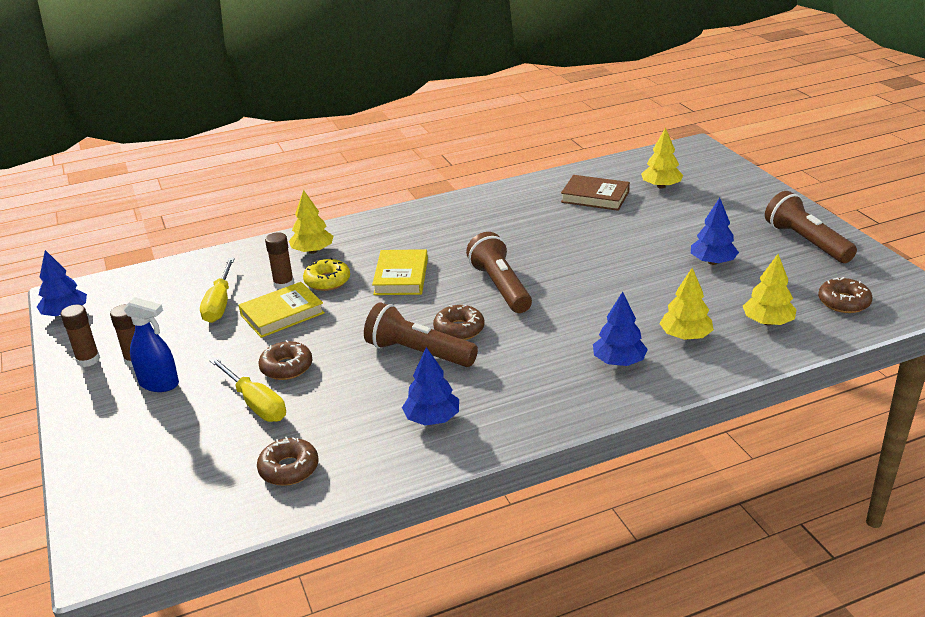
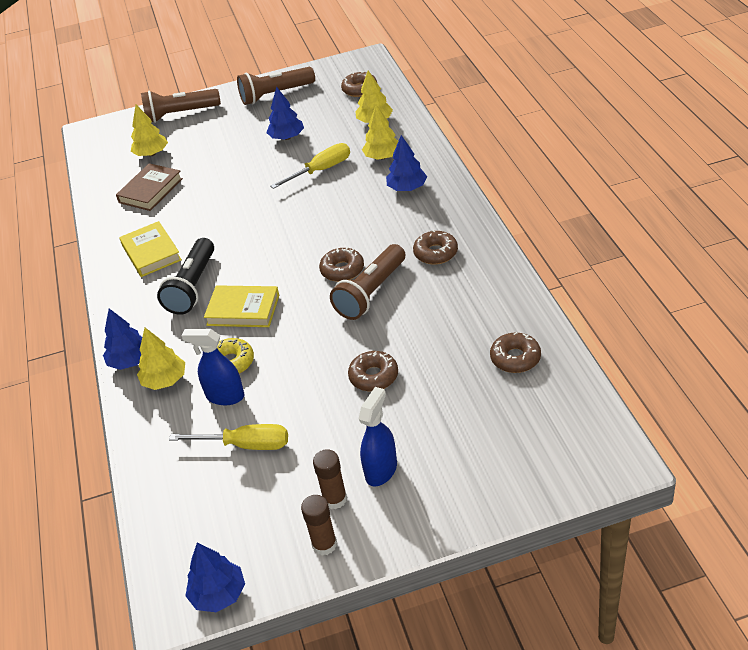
camera: 80 degrees left, 10 degrees up
yellow screwdriver [209,357,286,422] -> yellow screwdriver moved to [270,143,350,189]
yellow book [239,282,325,338] -> yellow book moved to [119,221,182,277]
brown glue stick [265,232,294,290] -> blue spray bottle [182,329,245,405]
blue tree [402,347,459,426] -> blue tree moved to [103,308,142,370]
brown flashlight [466,232,532,313] -> brown flashlight moved to [141,89,221,123]
none -> black flashlight [157,238,214,315]
none -> brown donut [413,230,458,265]

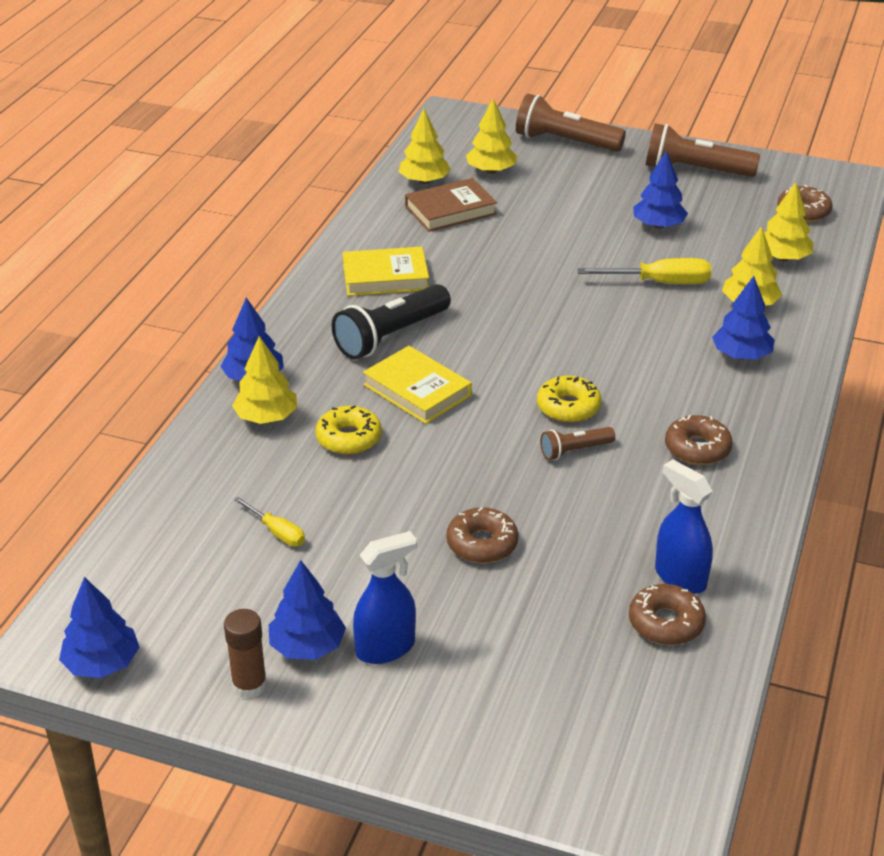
camera: 30 degrees right, 5 degrees down
yellow book [119,221,182,277] -> yellow book turned 75 degrees clockwise [343,247,429,296]
yellow screwdriver [169,424,288,450] -> yellow screwdriver [234,497,305,546], size x0.59
blue spray bottle [182,329,245,405] -> blue spray bottle moved to [655,459,713,594]
brown glue stick [313,449,347,509] -> blue tree [269,560,346,660]
brown donut [319,247,364,282] -> yellow donut [537,376,602,423]
brown flashlight [330,244,405,320] -> brown flashlight [540,427,615,460], size x0.52
none -> yellow tree [399,109,451,184]

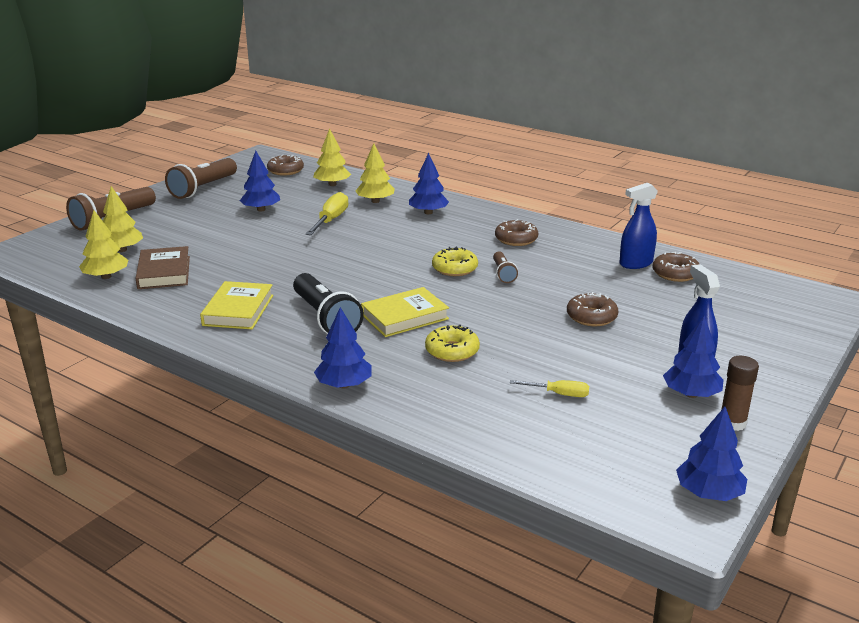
camera: 75 degrees left, 10 degrees down
yellow tree [232,336,297,424] -> none
yellow screwdriver [234,497,305,546] -> yellow screwdriver turned 45 degrees clockwise [510,380,589,397]

